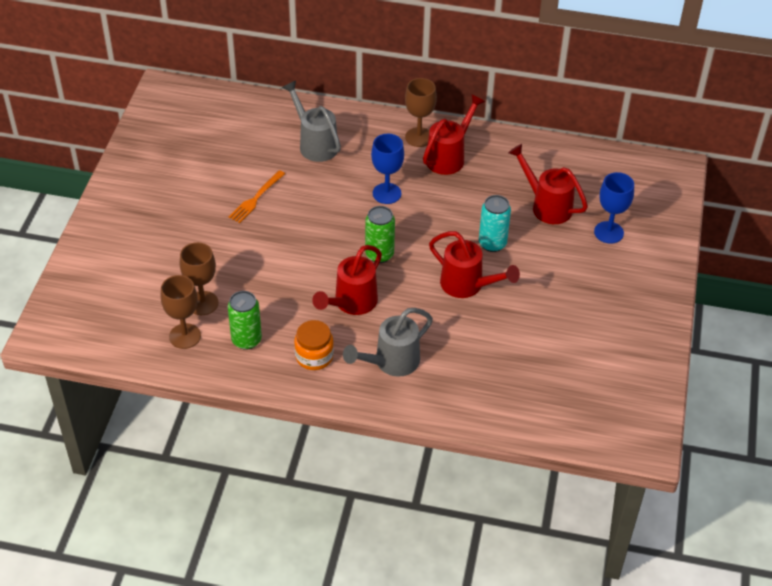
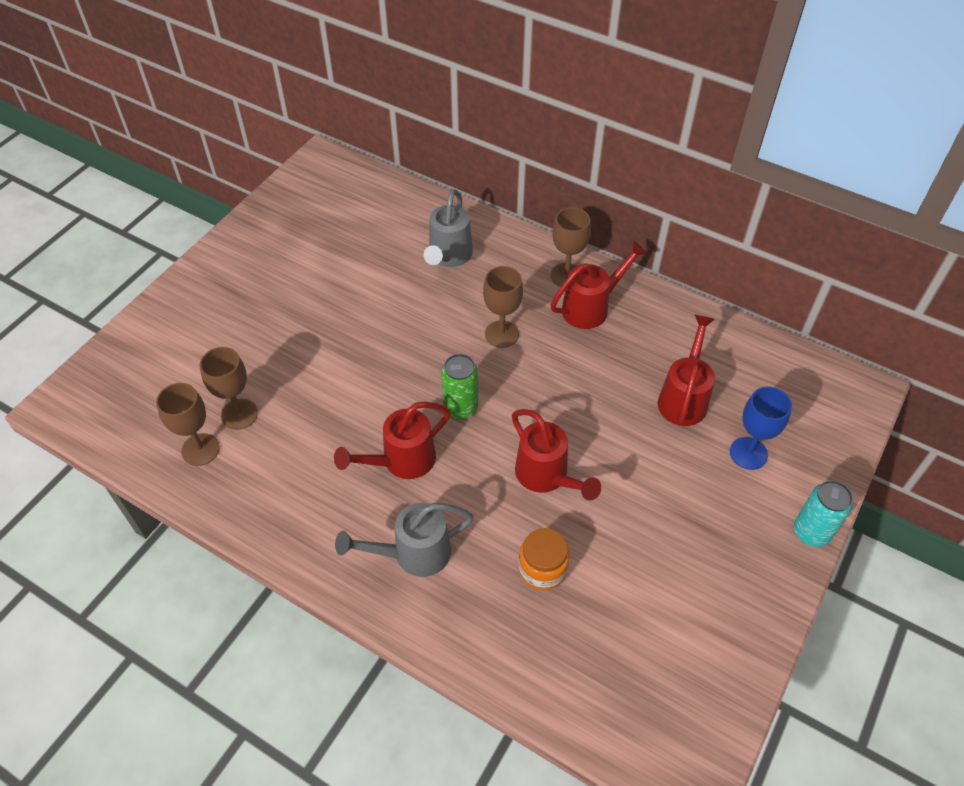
camera: 20 degrees right, 5 degrees up
green can [228,291,262,350] -> none
orange fork [229,170,285,223] -> none
grey watering can [282,81,341,162] -> grey watering can turned 150 degrees counterclockwise [424,189,473,267]
orange jar [294,320,334,370] -> orange jar moved to [518,528,570,590]
blue goblet [371,134,404,204] -> brown goblet [483,266,523,348]
turquoise can [479,195,511,252] -> turquoise can moved to [794,480,853,547]
red watering can [508,144,588,224] -> red watering can turned 45 degrees clockwise [658,315,715,426]

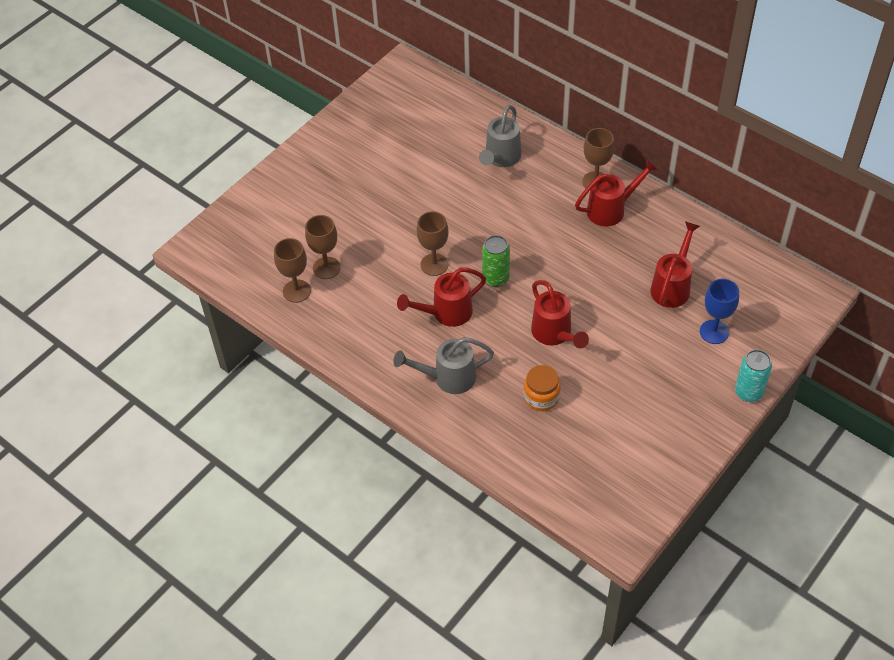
camera: 10 degrees right, 0 degrees up
brown goblet [483,266,523,348] -> brown goblet moved to [417,211,449,276]

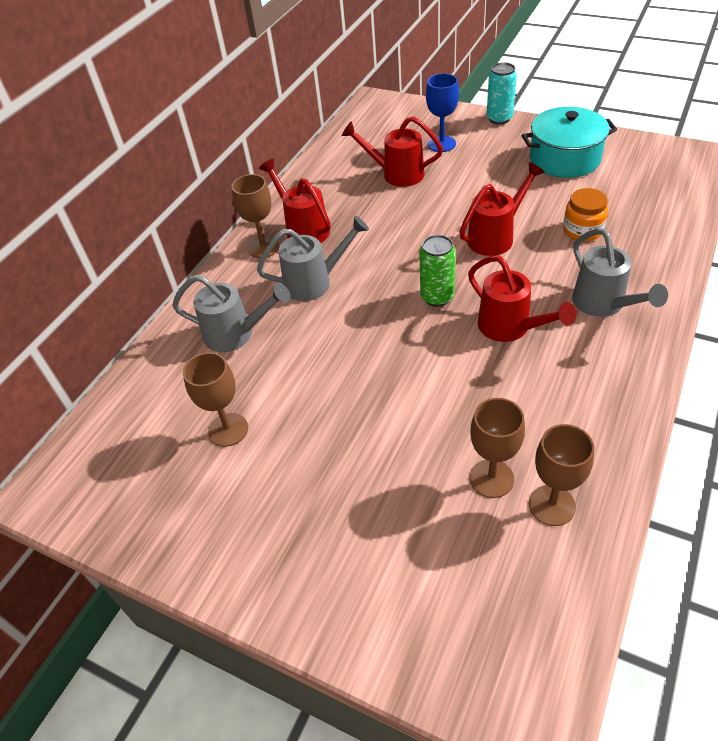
camera: 100 degrees left, 5 degrees down
brown goblet [417,211,449,276] -> brown goblet moved to [183,352,248,447]
none -> grey watering can [257,216,369,301]
none -> turquoise pot [521,107,617,178]

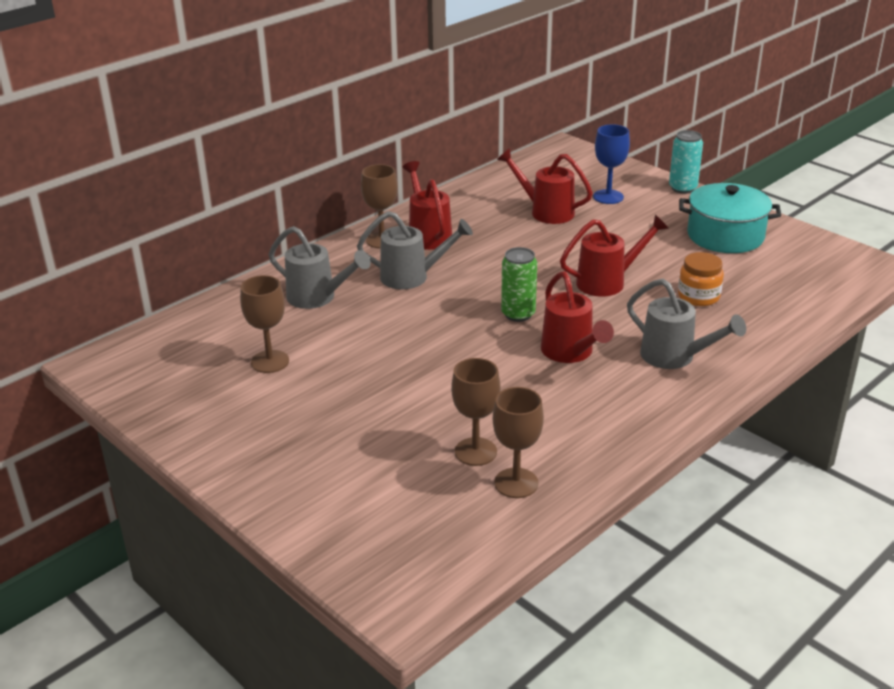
camera: 15 degrees right, 15 degrees down
grey watering can [572,228,668,317] -> grey watering can turned 45 degrees counterclockwise [627,279,746,369]

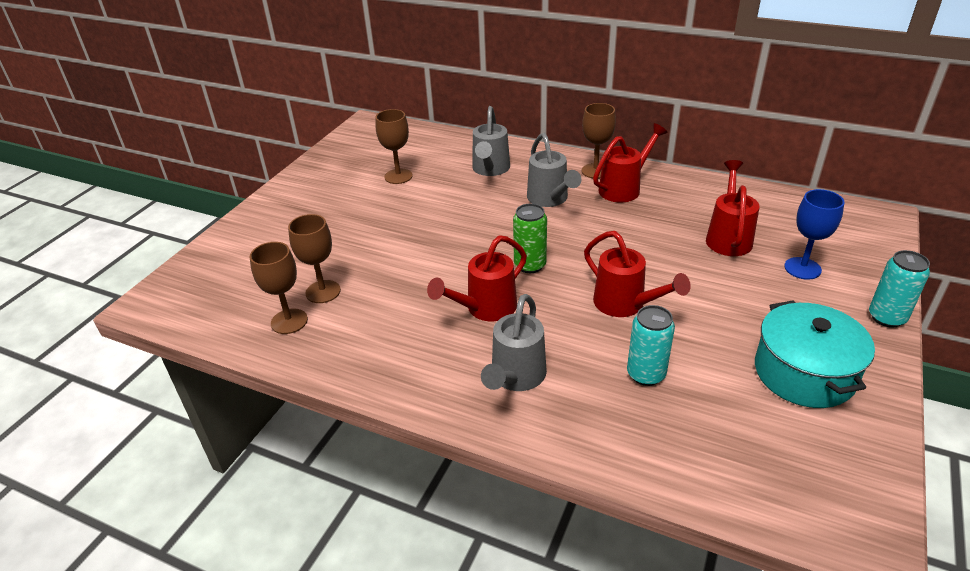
camera: 70 degrees right, 5 degrees up
orange jar [678,252,724,306] -> turquoise can [627,305,675,386]

